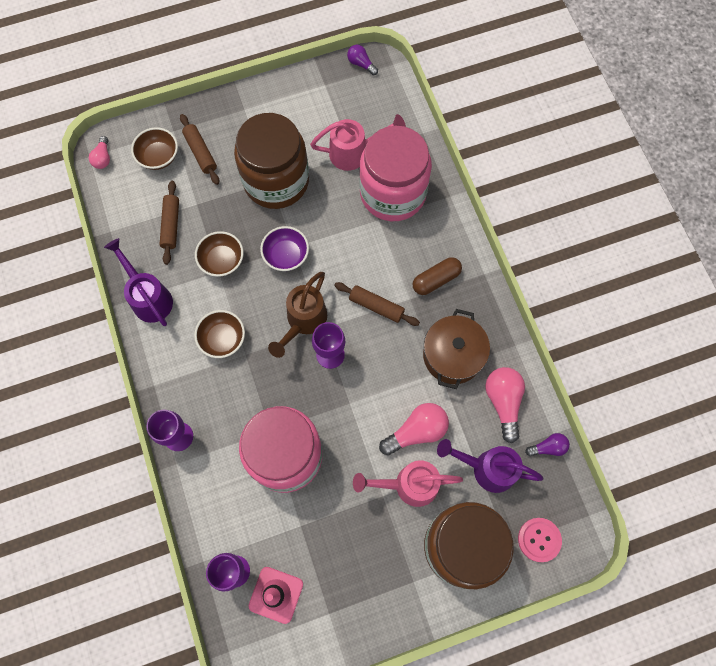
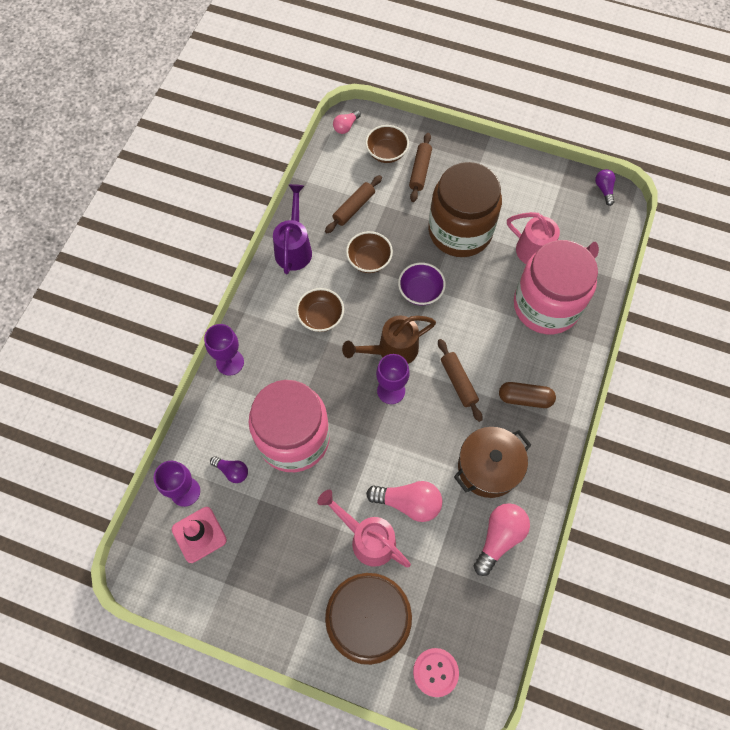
camera: 40 degrees right, 5 degrees down
purple watering can [437,439,543,493] -> none
purple light bulb [525,433,570,456] -> purple light bulb moved to [210,456,248,483]

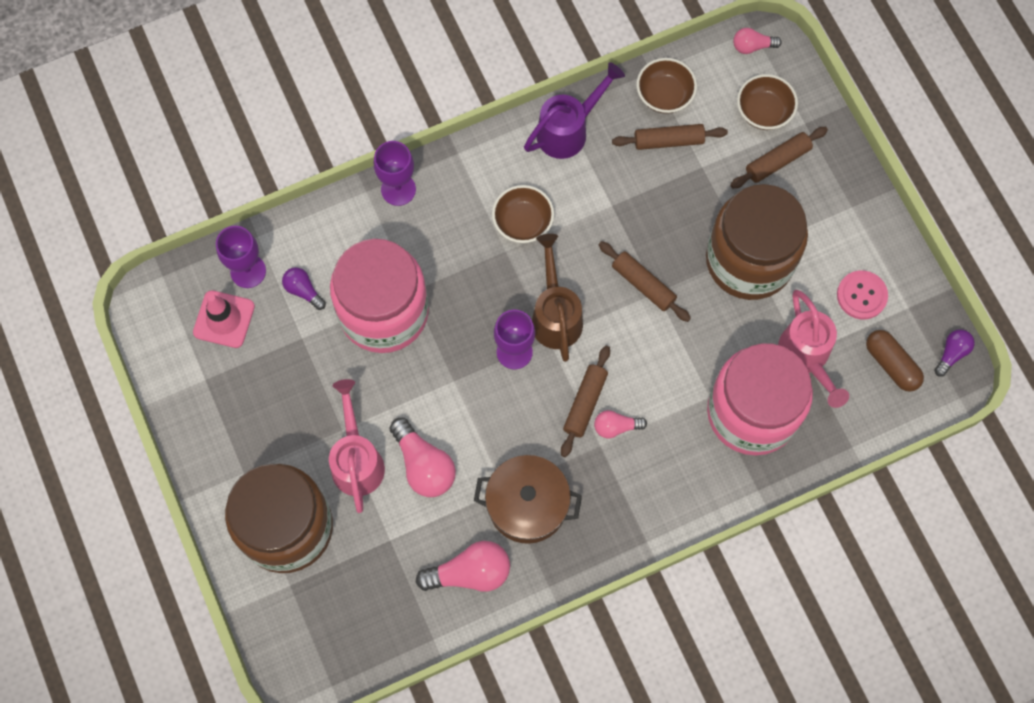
camera: 45 degrees right, 5 degrees up
purple light bulb [210,456,248,483] -> purple light bulb turned 150 degrees clockwise [282,267,326,310]
brown watering can [342,316,436,364] -> brown watering can turned 60 degrees clockwise [532,234,583,362]
brown bowl [346,231,393,273] -> brown bowl moved to [636,58,697,114]
purple bowl [398,263,446,306] -> brown rolling pin [599,241,691,322]
pink button [413,648,459,697] -> pink button moved to [837,270,888,319]
brown capsule [499,382,556,408] -> brown capsule moved to [866,330,924,392]
none -> pink light bulb [594,410,647,438]

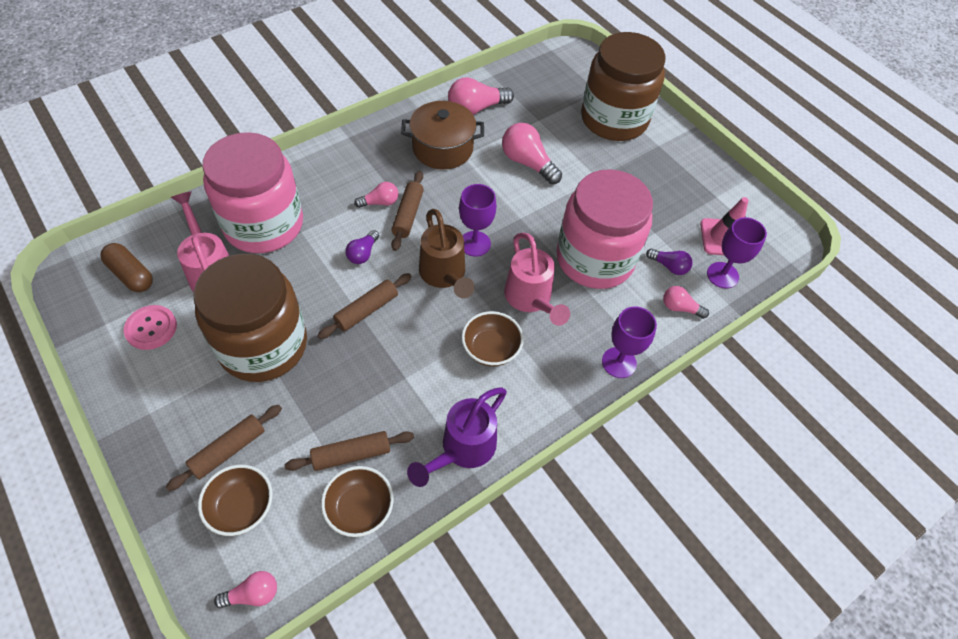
camera: 165 degrees right, 15 degrees down
pink watering can [329,379,385,513] -> pink watering can moved to [504,232,570,326]
brown rolling pin [599,241,691,322] -> brown rolling pin turned 75 degrees counterclockwise [317,273,412,339]
purple light bulb [934,329,975,377] -> purple light bulb moved to [345,230,379,264]
none -> pink light bulb [663,286,709,319]

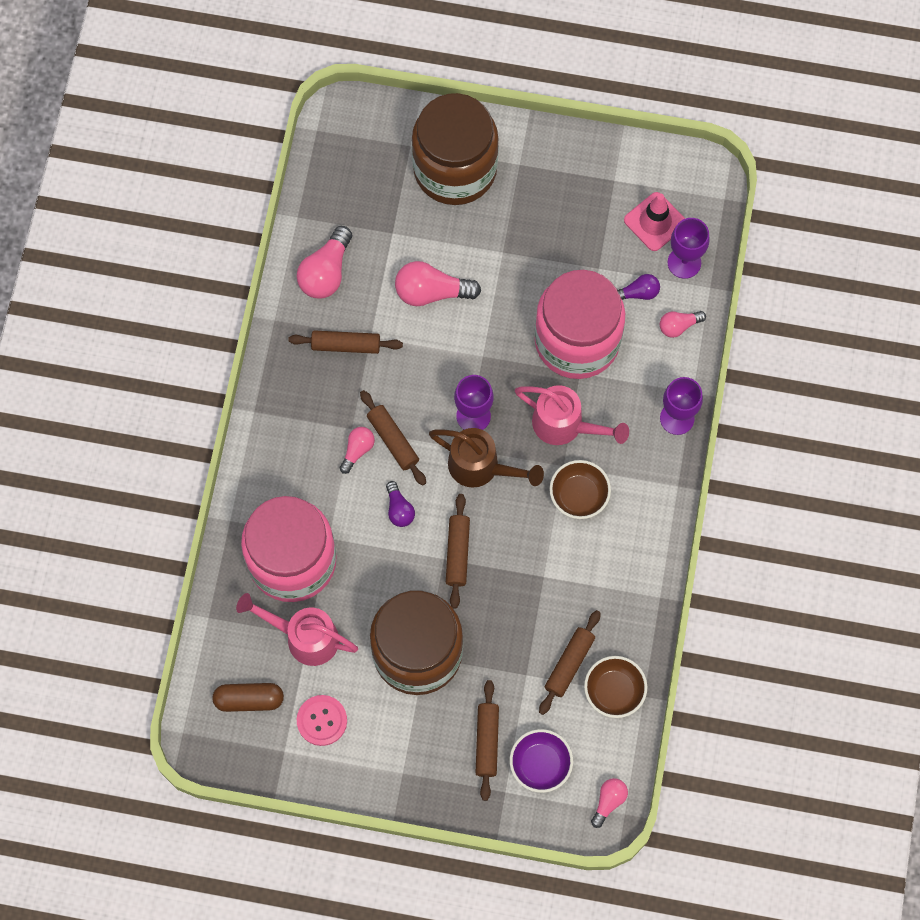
camera: 40 degrees left, 15 degrees up
brown bowl [198,465,273,536] -> purple bowl [510,729,573,793]
brown pot [401,101,484,170] -> brown rolling pin [288,330,403,354]
purple watering can [407,387,507,487] -> none

